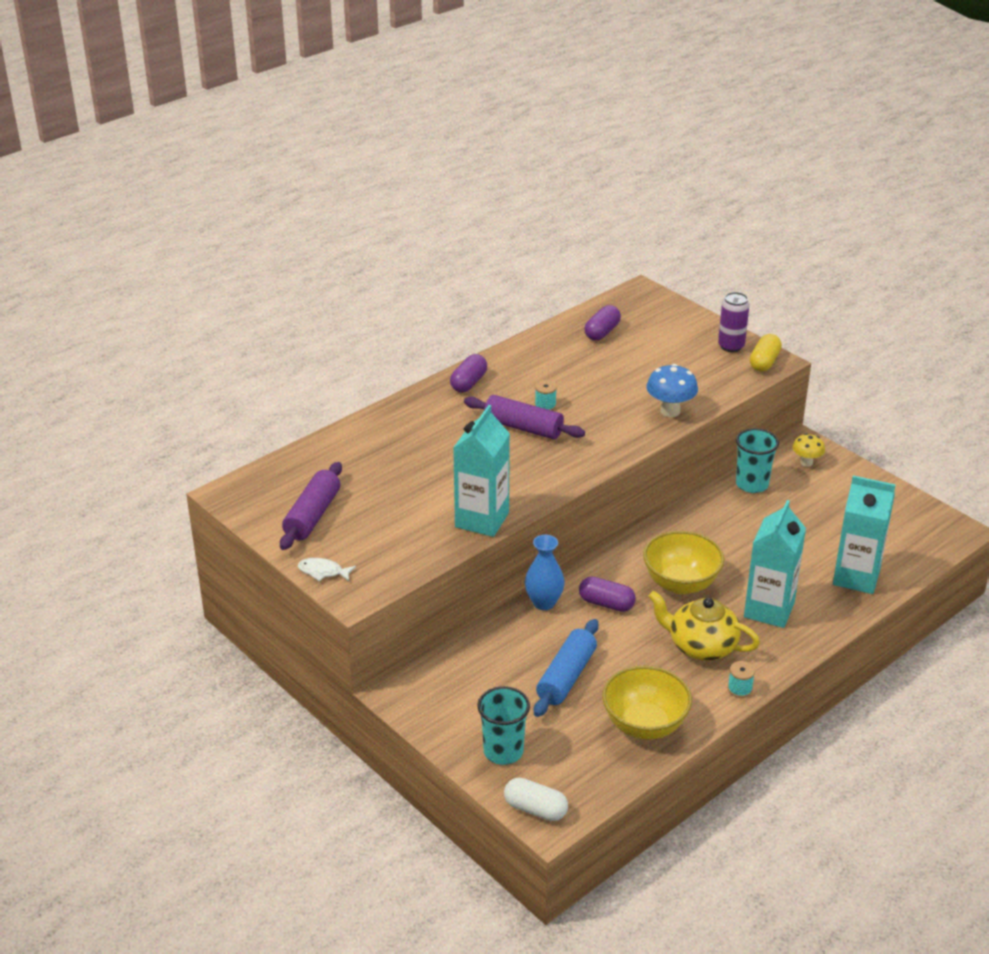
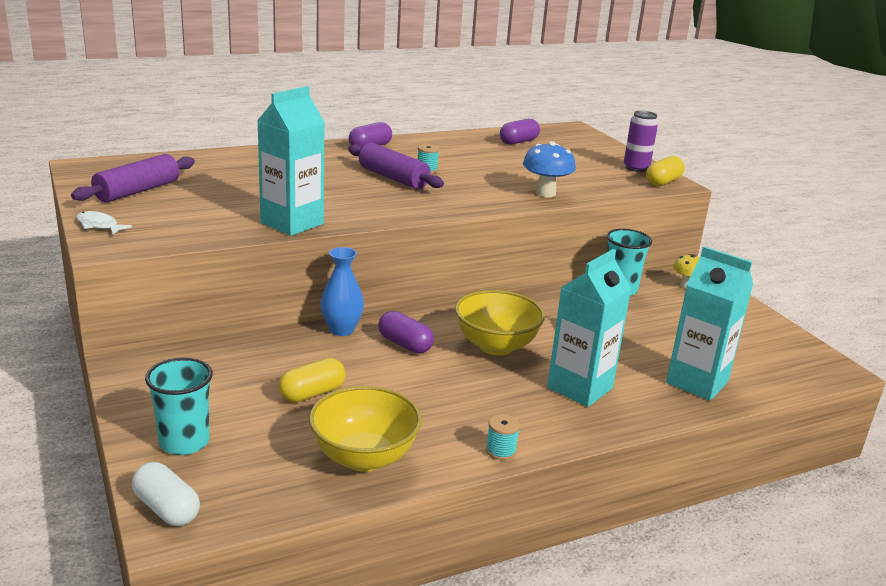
camera: 15 degrees right, 10 degrees down
blue rolling pin [534,619,599,717] -> yellow capsule [279,358,346,403]
yellow teapot [648,591,760,661] -> none

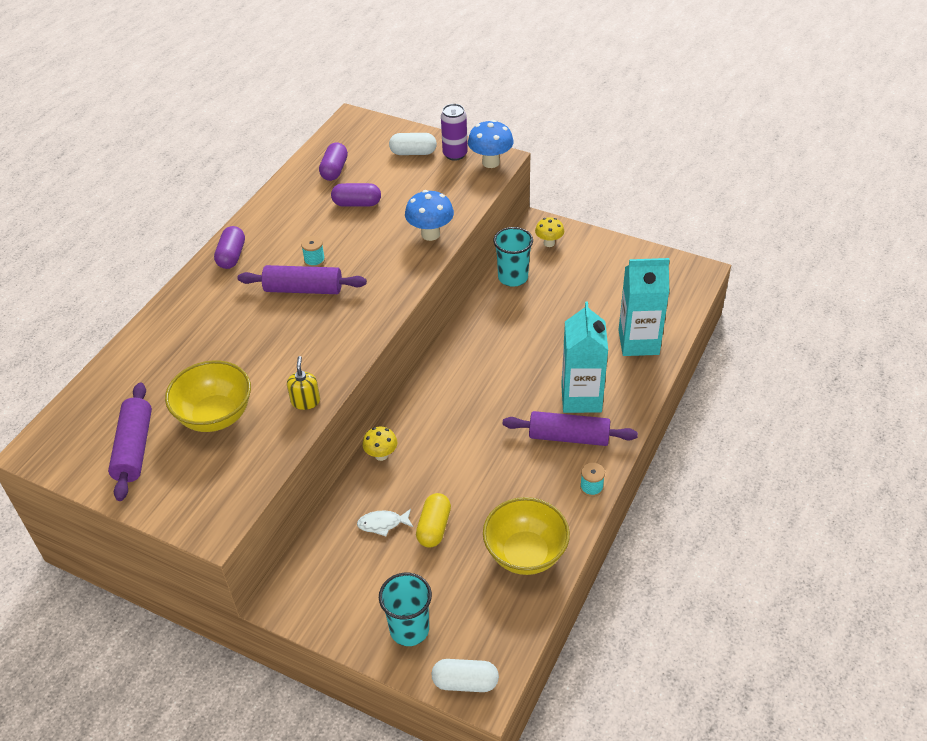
camera: 35 degrees left, 20 degrees up
white fish [76,211,132,235] -> white fish moved to [357,509,413,536]
turquoise carton [257,86,325,236] -> yellow soap dispenser [287,356,320,410]
blue vase [320,247,364,336] -> yellow mushroom [362,427,397,461]
purple capsule [379,311,434,353] -> purple capsule moved to [331,183,381,207]
yellow bowl [455,290,545,355] -> yellow bowl moved to [165,360,251,432]
yellow capsule [646,156,685,186] -> blue mushroom [468,120,514,168]
none -> white capsule [389,133,437,155]
none -> purple rolling pin [503,411,638,446]

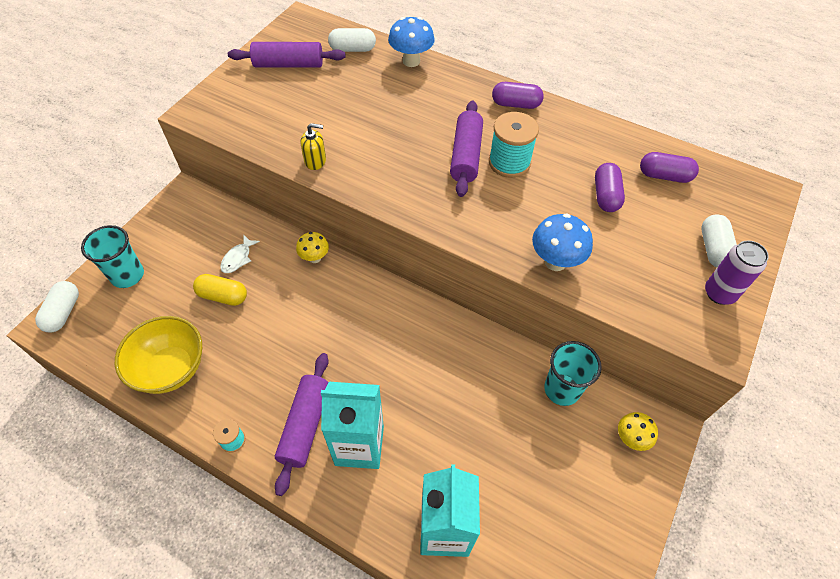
camera: 90 degrees right, 10 degrees up
yellow bowl [165,360,251,432] -> none
turquoise spool [301,236,325,267] -> turquoise spool [489,112,539,178], size x1.94
white fish [357,509,413,536] -> white fish turned 150 degrees counterclockwise [220,235,260,273]
blue mushroom [468,120,514,168] -> blue mushroom moved to [388,17,435,67]
none -> white capsule [328,28,376,52]

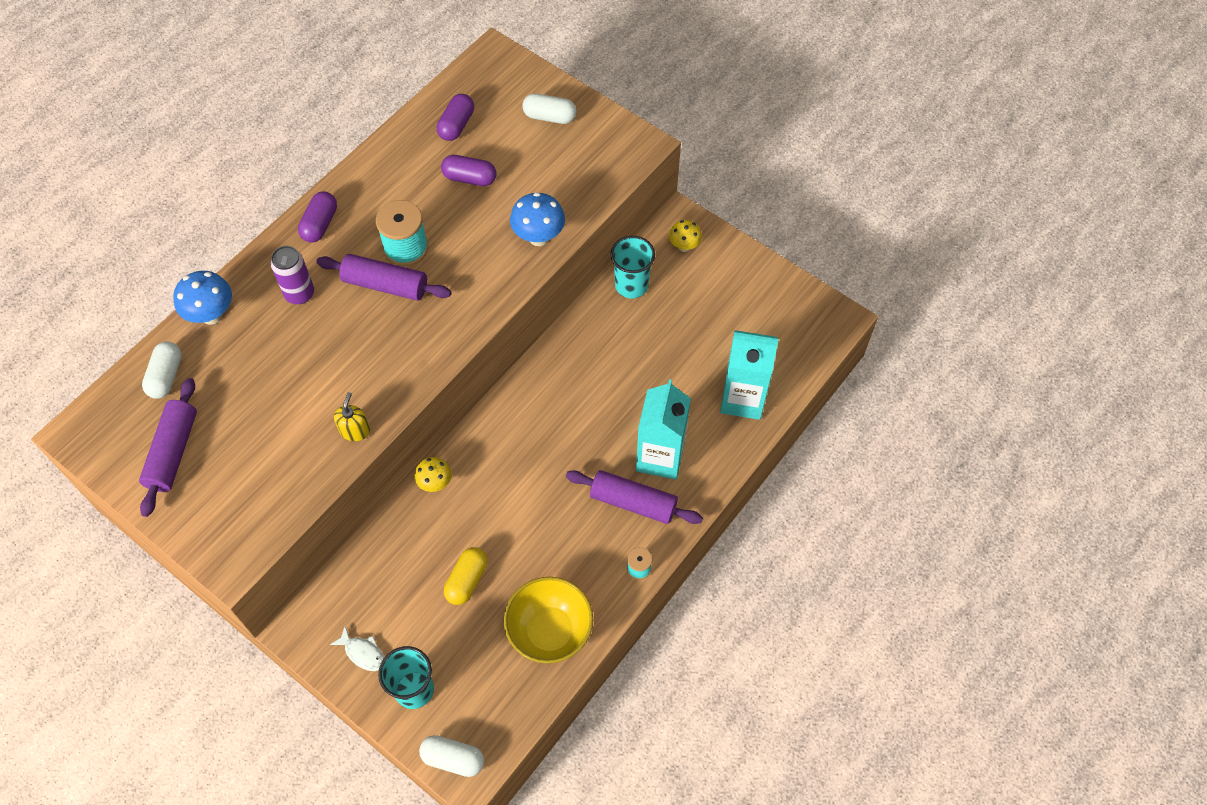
camera: 80 degrees left, 5 degrees up
white fish [220,235,260,273] -> white fish moved to [330,626,384,671]
purple can [705,240,769,305] -> purple can moved to [271,246,314,304]

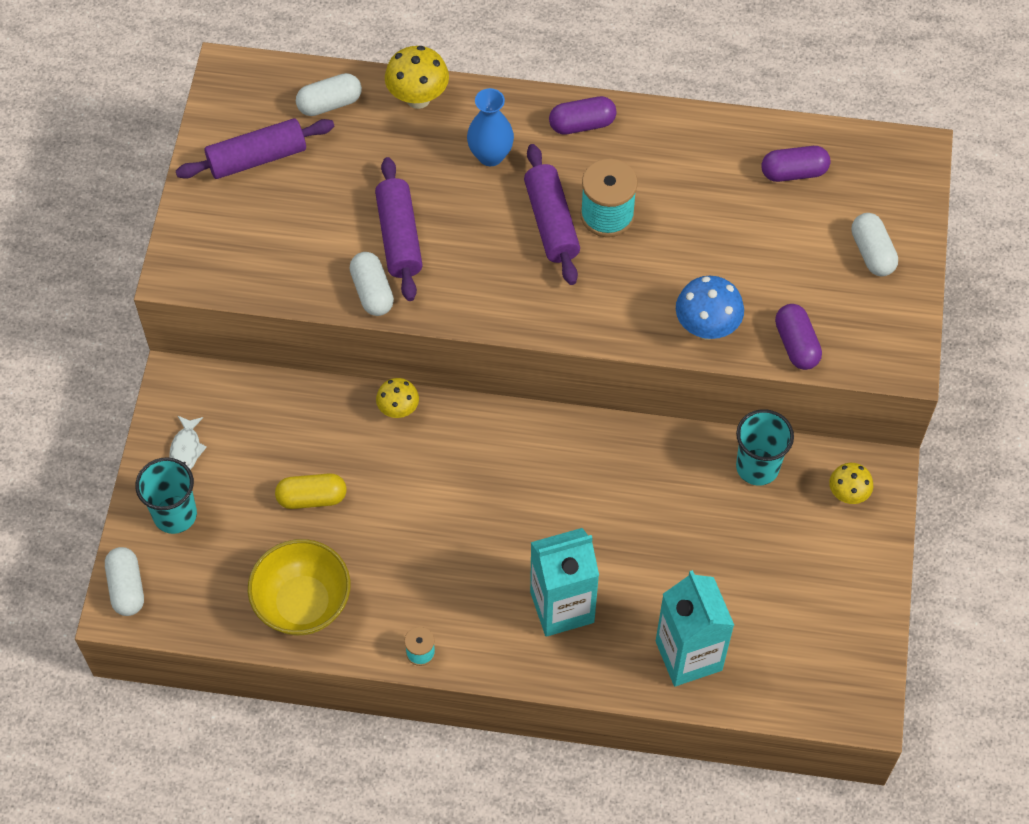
camera: 60 degrees right, 0 degrees up
blue mushroom [173,271,232,325] -> yellow mushroom [385,46,449,109]
purple can [271,246,314,304] -> blue vase [467,88,514,166]
yellow soap dispenser [334,392,370,441] -> white capsule [349,252,394,316]
purple capsule [441,155,497,186] -> purple capsule moved to [775,304,822,370]
purple rolling pin [566,470,703,524] -> purple rolling pin moved to [375,157,423,301]

